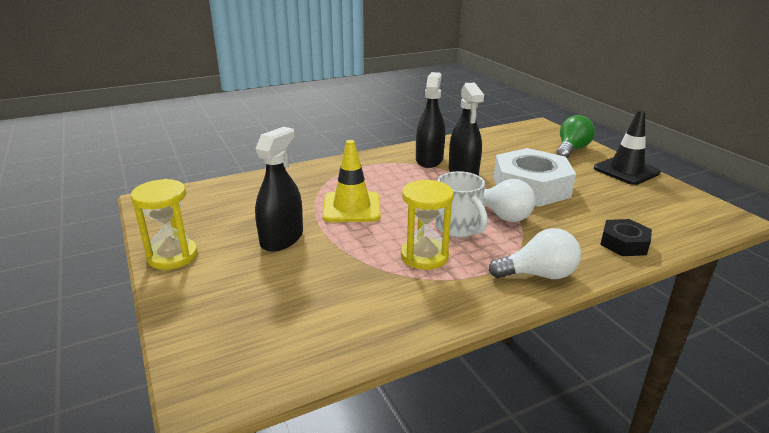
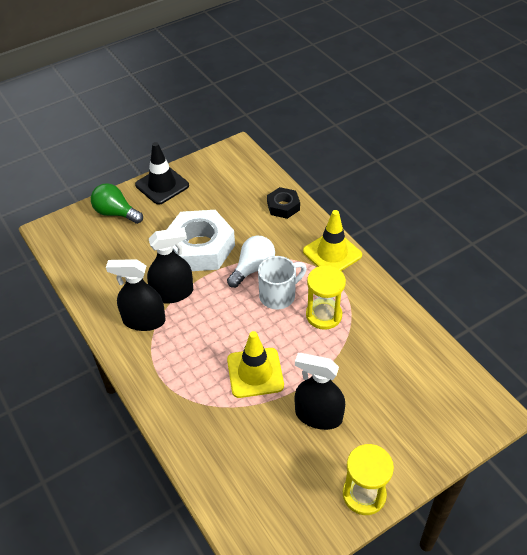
camera: 95 degrees left, 20 degrees up
white light bulb [489,228,581,279] -> yellow traffic cone [303,210,362,271]

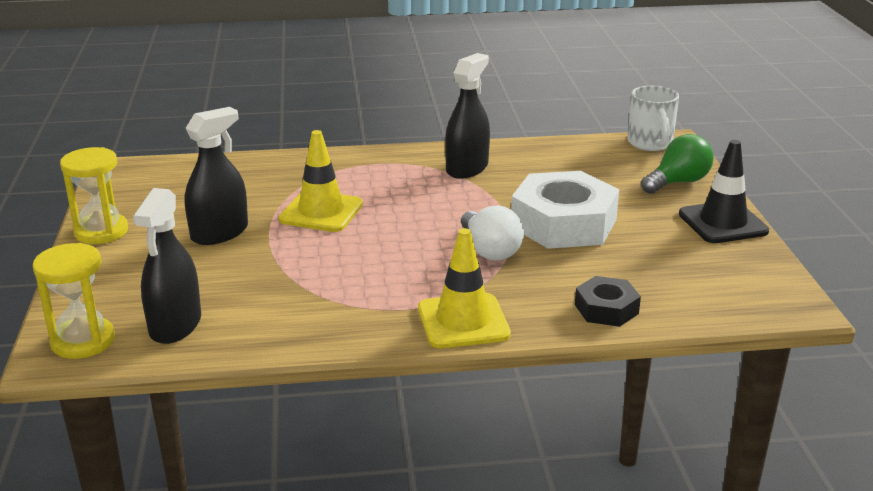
camera: 115 degrees right, 20 degrees down
black spray bottle [147,227,193,304] -> black spray bottle moved to [133,188,201,344]
white mug [258,256,307,309] -> white mug moved to [627,85,679,151]
yellow hourglass [306,265,346,330] -> yellow hourglass moved to [33,243,115,359]

